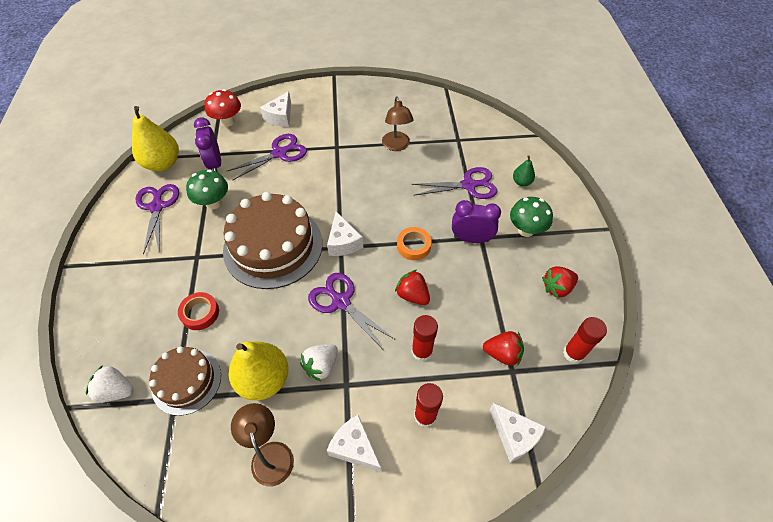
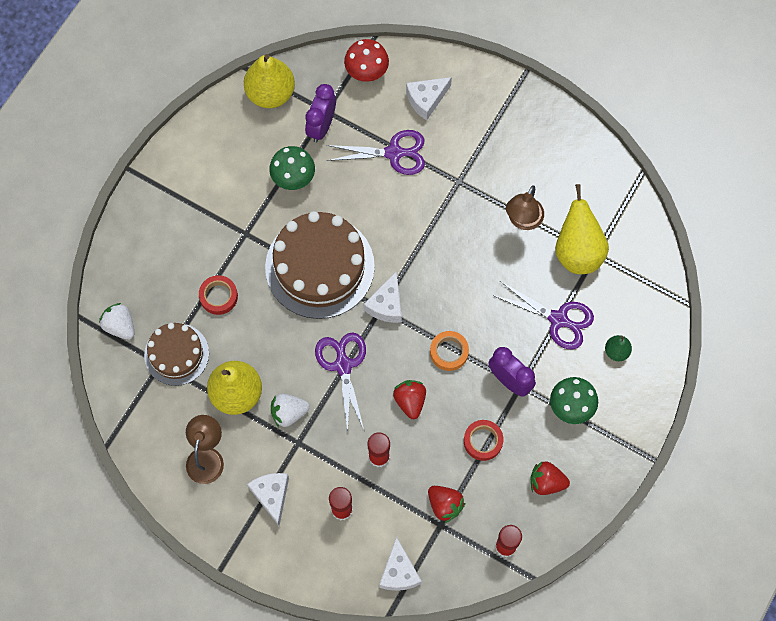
camera: 35 degrees right, 15 degrees up
purple scissors [135,184,179,255] -> none
none -> red tape [464,420,503,461]
none -> yellow pear [555,184,609,274]

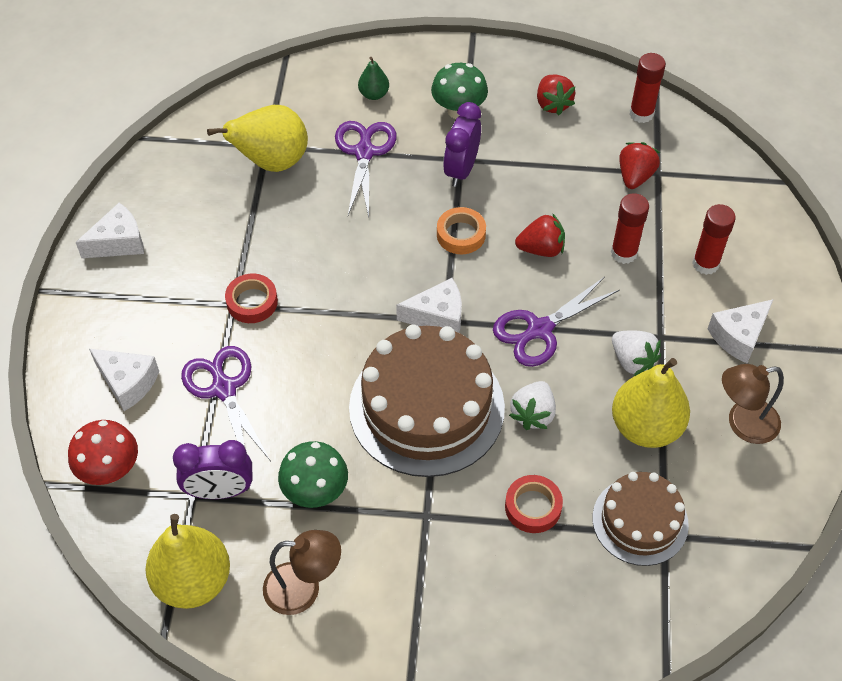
camera: 115 degrees left, 15 degrees down
white strawberry [99,303,134,340] -> white strawberry moved to [509,381,556,430]
white cheese [379,536,422,591] -> white cheese moved to [76,203,144,258]
red strawberry [393,380,426,419] -> red strawberry turned 150 degrees counterclockwise [515,213,565,257]
red tape [464,420,503,461] -> red tape moved to [225,274,278,323]
brown lamp [506,185,544,230] -> brown lamp moved to [263,530,341,615]

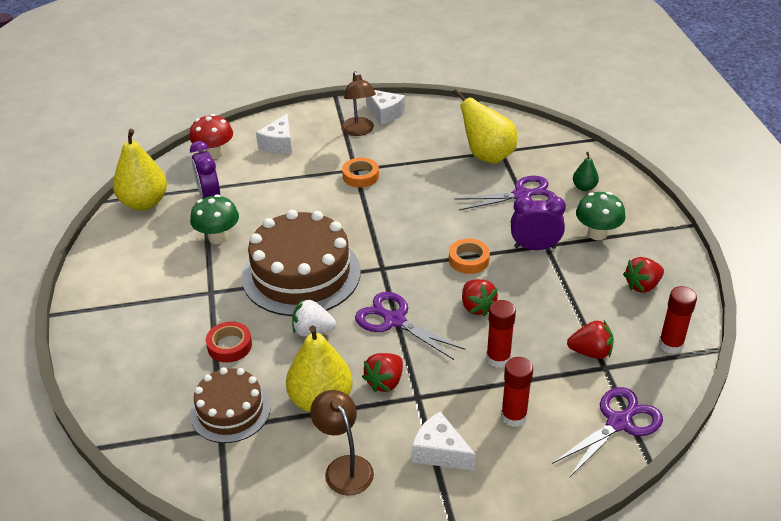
camera: 75 degrees right, 15 degrees down
purple scissors [181,346,271,461] -> purple scissors moved to [552,387,663,478]
red tape [225,274,278,323] -> orange tape [342,158,379,188]
brown lamp [263,530,341,615] -> brown lamp moved to [341,71,376,136]
white cheese [396,278,462,333] -> none
white strawberry [612,330,661,376] -> red strawberry [362,353,403,392]

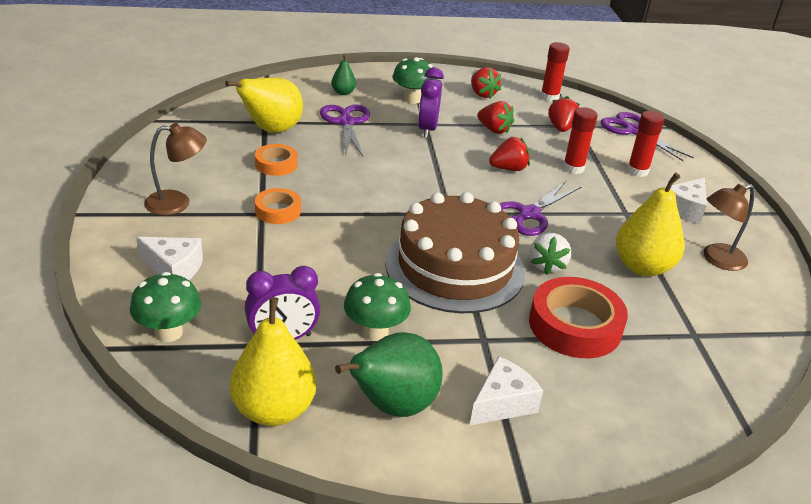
camera: 90 degrees left, 5 degrees down
red mushroom [189,114,233,159] -> green mushroom [130,272,201,342]
brown cake [190,367,271,443] -> none
red tape [206,322,252,363] -> red tape [529,277,628,358], size x1.79
red strawberry [362,353,403,392] -> red strawberry moved to [477,101,514,134]
white cheese [366,90,405,125] -> white cheese moved to [470,356,543,425]
orange tape [449,239,490,274] -> orange tape moved to [255,144,298,176]
none -> green pear [335,332,443,417]

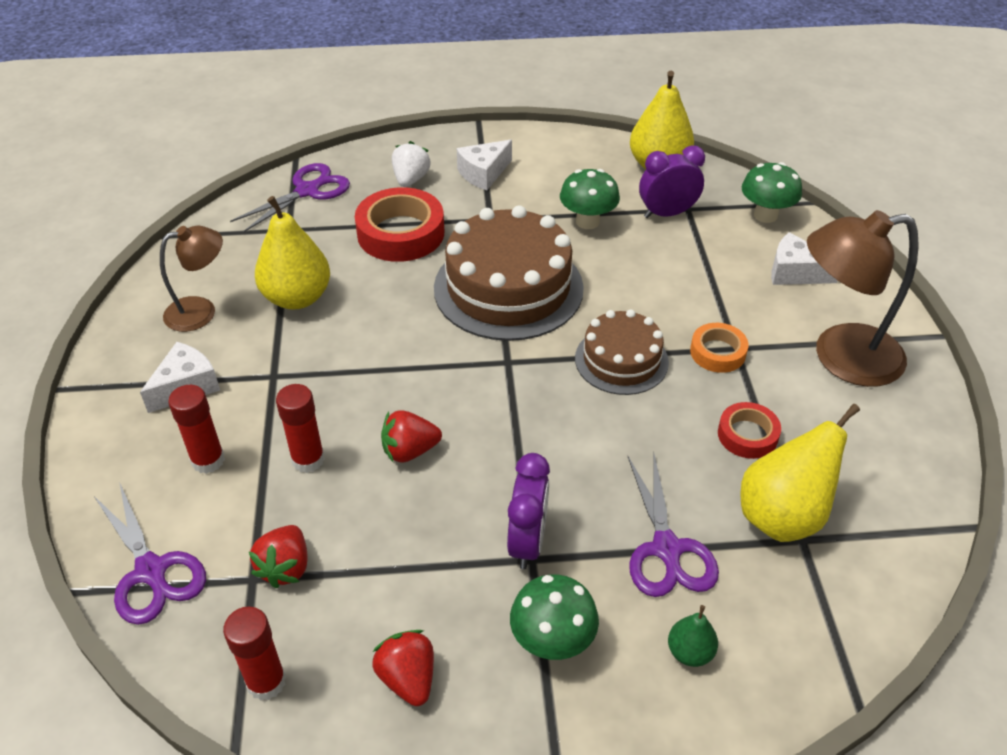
camera: 175 degrees left, 10 degrees up
brown lamp [144,123,207,215] -> brown lamp [807,210,919,387], size x1.66
orange tape [255,144,298,176] -> red tape [718,402,781,459]
green pear [335,332,443,417] -> none
red strawberry [477,101,514,134] -> none
purple scissors [500,181,582,236] -> purple scissors moved to [230,163,350,233]
white strawberry [530,233,571,275] -> white strawberry moved to [392,141,430,187]
none -> brown cake [575,309,669,395]

